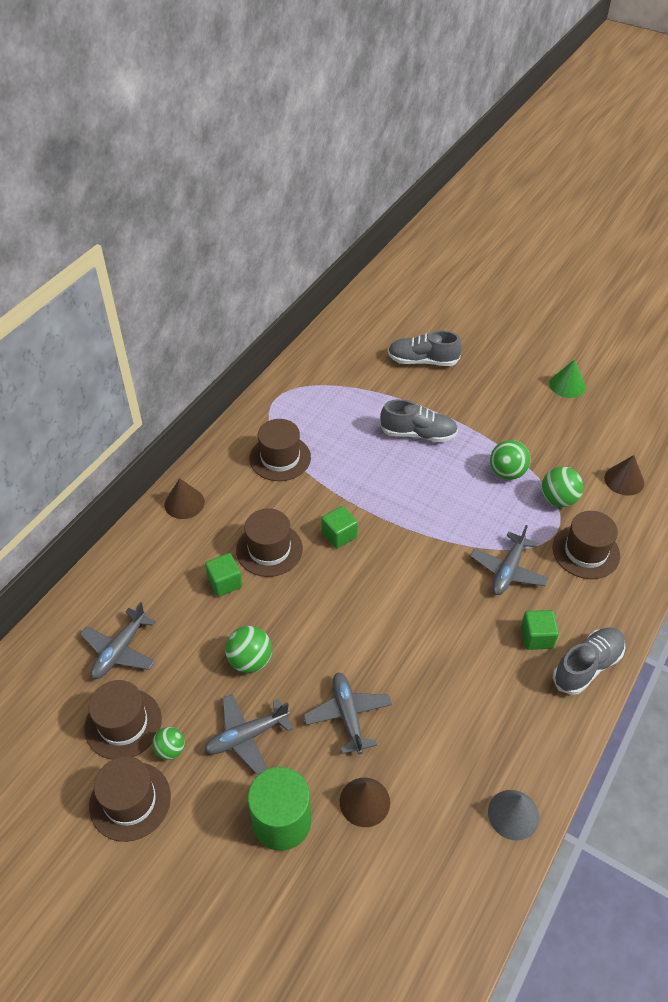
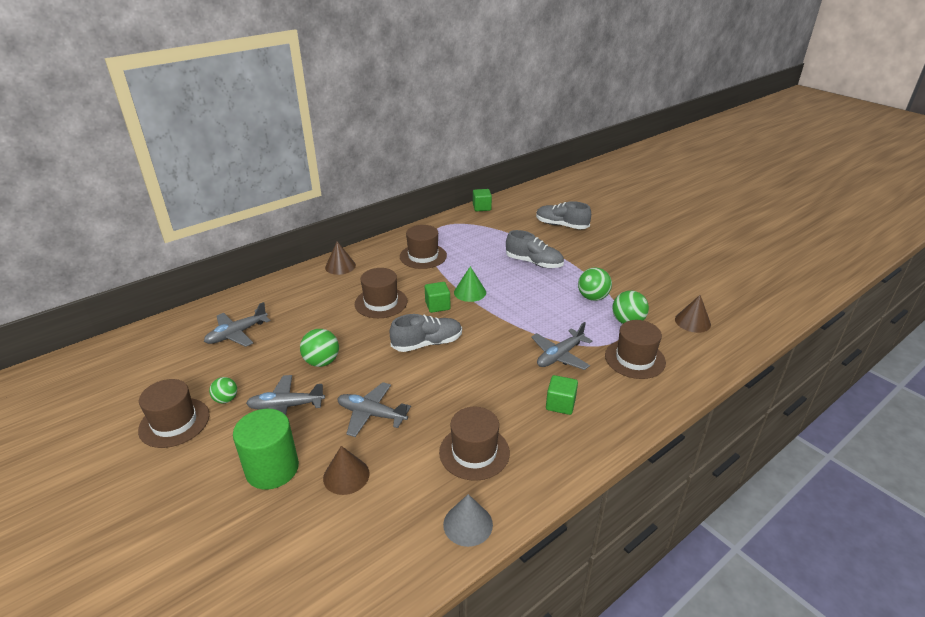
camera: 20 degrees right, 15 degrees down
brown hat [84,680,162,760] -> brown hat moved to [439,407,510,481]
green cube [205,553,242,597] -> green cube moved to [473,189,492,211]
grey plane [303,672,392,754] -> grey plane turned 75 degrees counterclockwise [337,382,411,437]
green cone [549,359,586,398] -> green cone moved to [454,266,486,302]
grey shoe [553,627,625,695] -> grey shoe moved to [390,314,462,352]

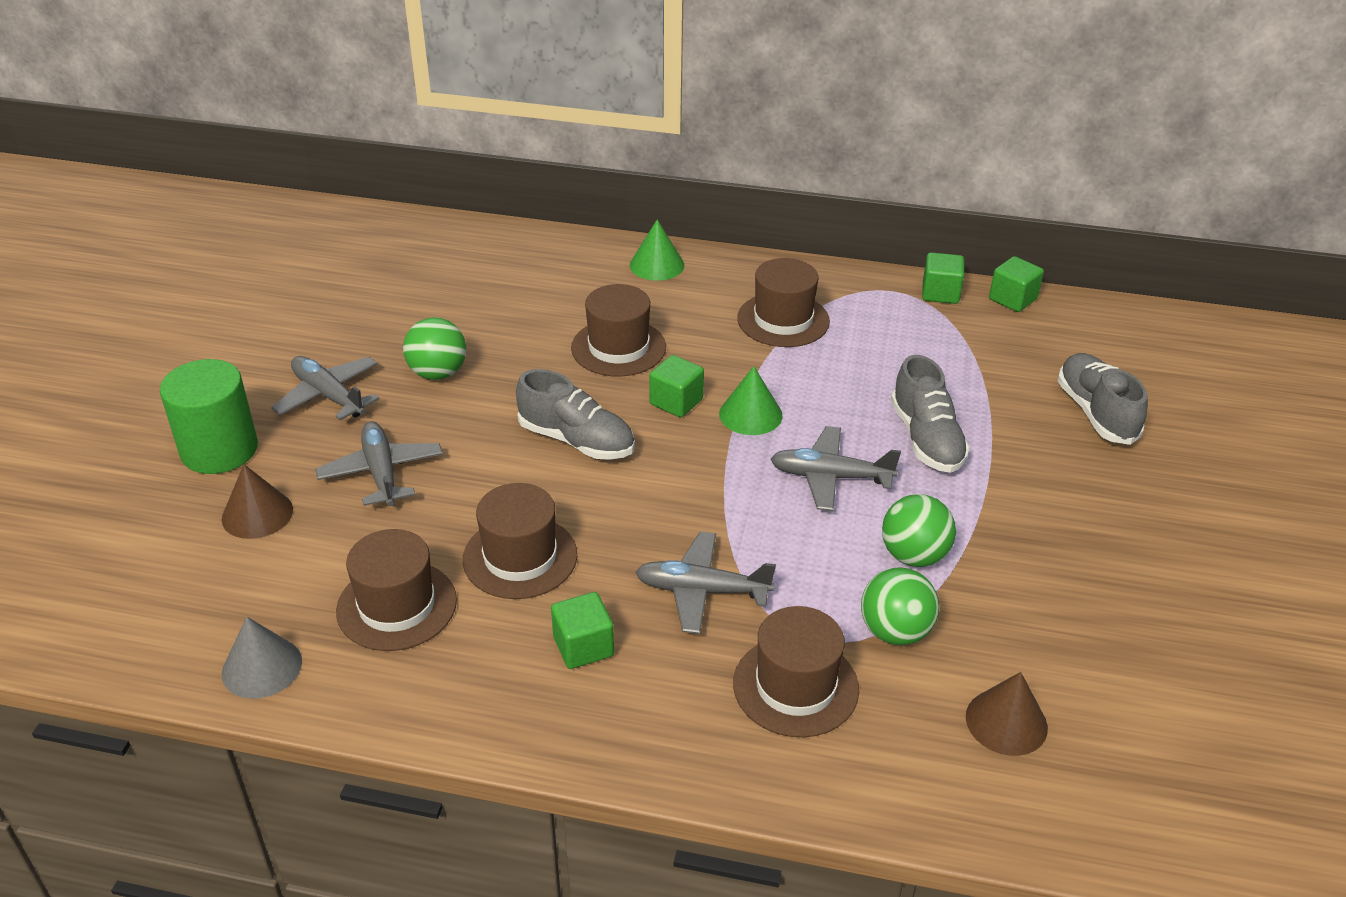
camera: 50 degrees right, 5 degrees up
brown hat [138,379,210,448] -> brown hat moved to [463,483,577,599]
grey plane [204,302,271,347] -> grey plane moved to [771,426,901,511]
green ball [209,377,237,404] -> none
brown cone [325,241,356,275] -> green cone [630,220,684,281]
none -> green cube [922,252,964,304]

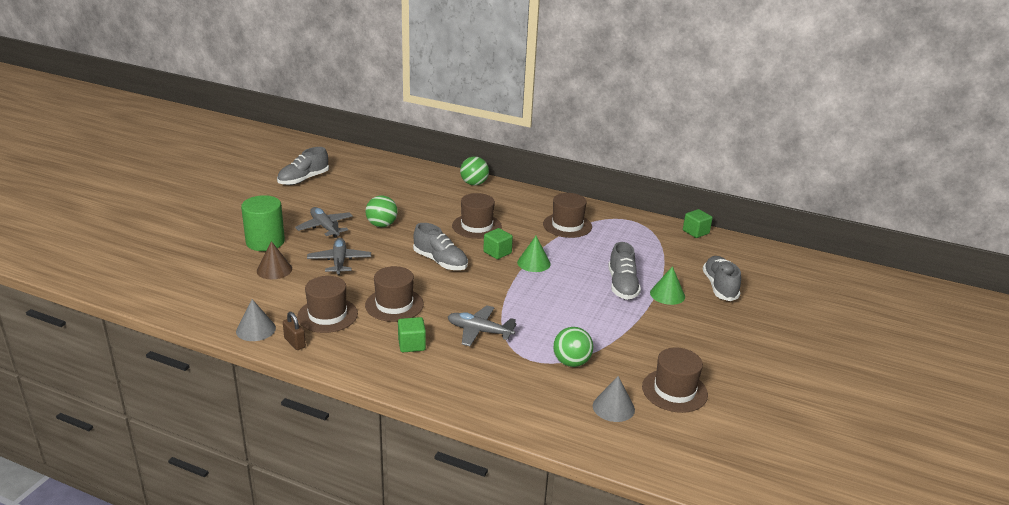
camera: 10 degrees right, 10 degrees down
green cone [630,220,684,281] -> green cone moved to [650,266,685,305]
brown hat [733,606,859,737] -> brown hat moved to [642,347,708,413]
grey plane [771,426,901,511] -> none
green ball [882,494,956,567] -> green ball moved to [460,156,489,186]
green cube [922,252,964,304] -> none
brown cone [966,672,1048,756] -> grey cone [593,376,635,422]
none -> grey shoe [277,147,329,185]
none -> brown padlock [283,312,306,350]

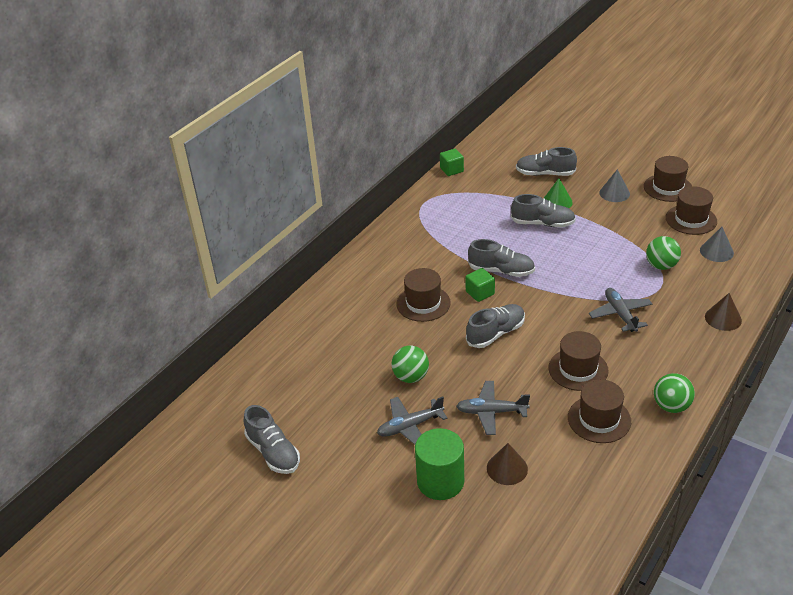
camera: 75 degrees left, 10 degrees up
grey cone [236,299,276,341] -> grey cone moved to [599,169,630,202]
brown padlock [283,312,306,350] -> none
green cube [398,317,426,352] -> none
grey plane [448,305,516,346] -> grey plane turned 135 degrees clockwise [589,288,652,332]
green ball [460,156,489,186] -> green ball moved to [654,373,695,413]
green cone [517,236,551,272] -> grey shoe [468,239,535,277]
brown hat [543,193,592,238] -> brown hat moved to [644,156,692,202]
none -> brown cone [705,293,742,331]

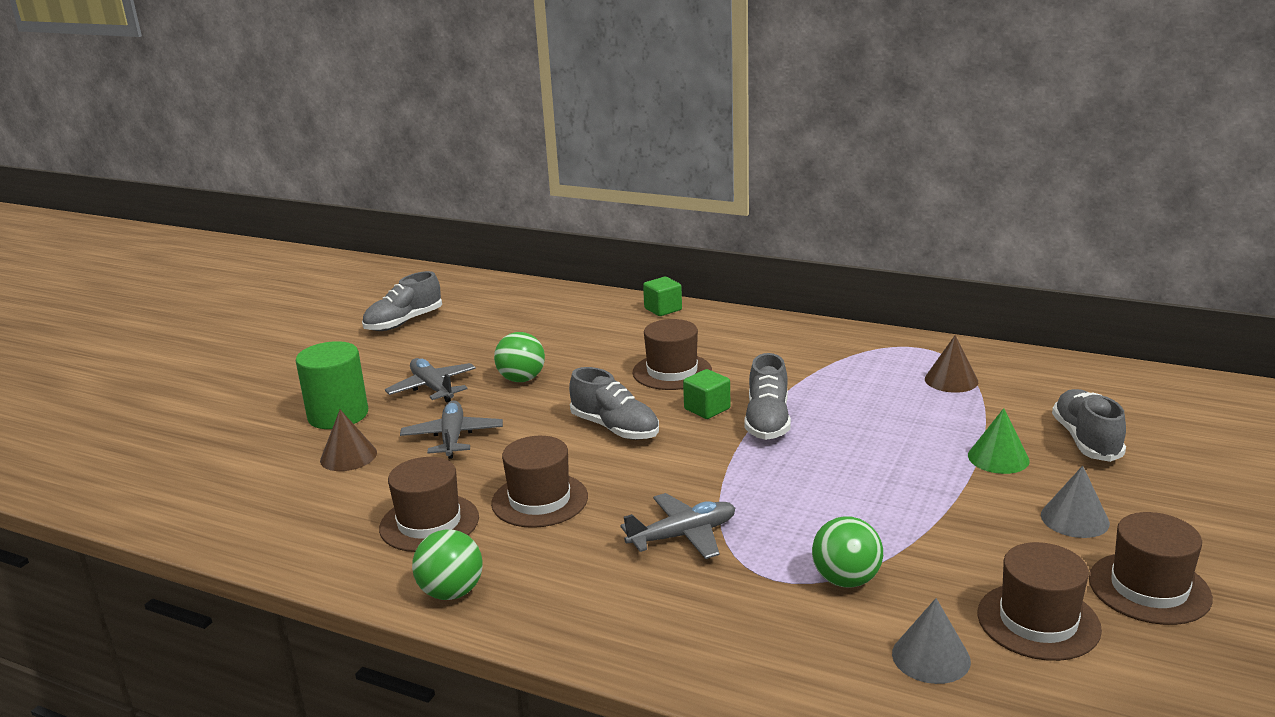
camera: 80 degrees right, 15 degrees down
green cube [440,149,464,176] -> green cube moved to [643,277,682,316]
grey shoe [511,194,576,227] -> none
brown cone [705,293,742,331] -> brown cone moved to [925,335,978,393]

